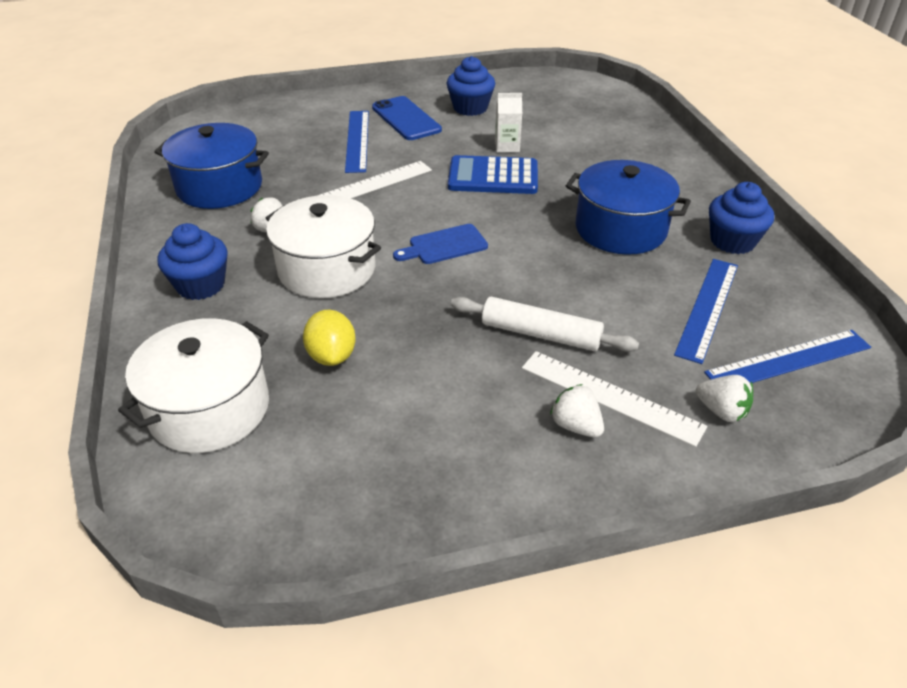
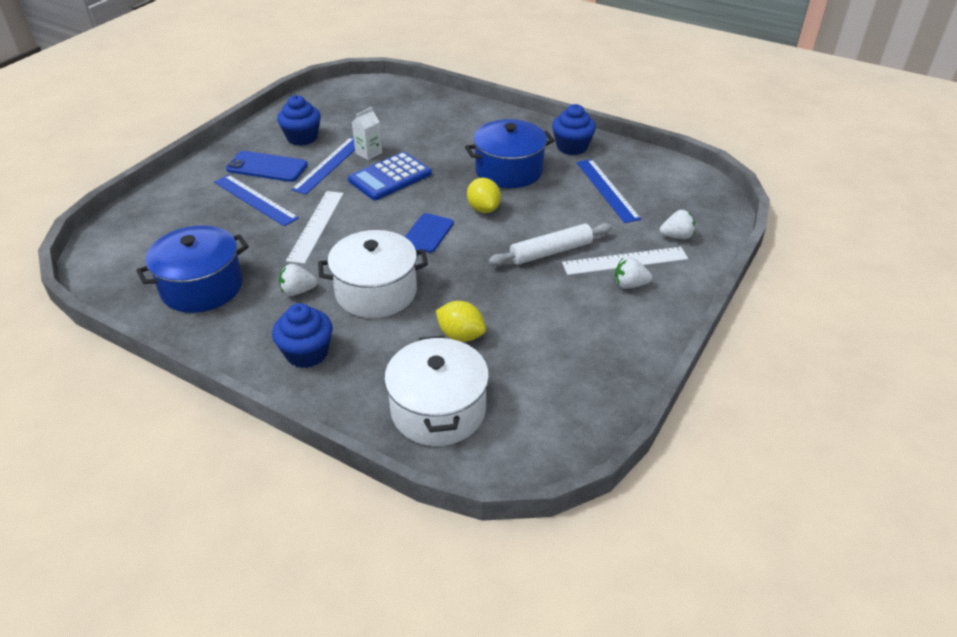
camera: 45 degrees left, 0 degrees up
blue ruler [704,330,871,383] -> blue ruler moved to [291,137,355,194]
none -> yellow lemon [467,178,501,213]

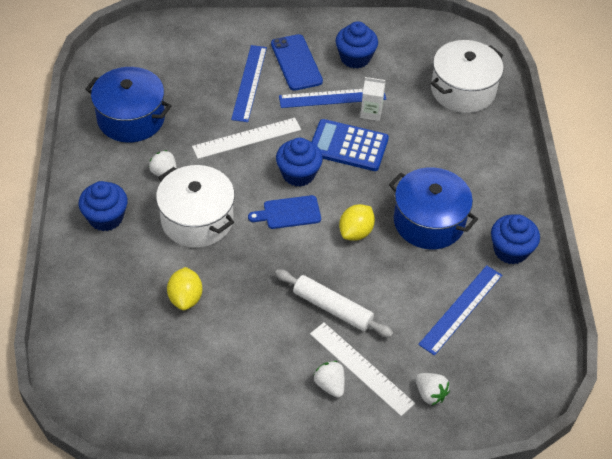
camera: 55 degrees right, 10 degrees up
white pot [384,336,489,446] -> white pot moved to [431,40,504,113]
none -> blue cupcake [276,138,323,187]

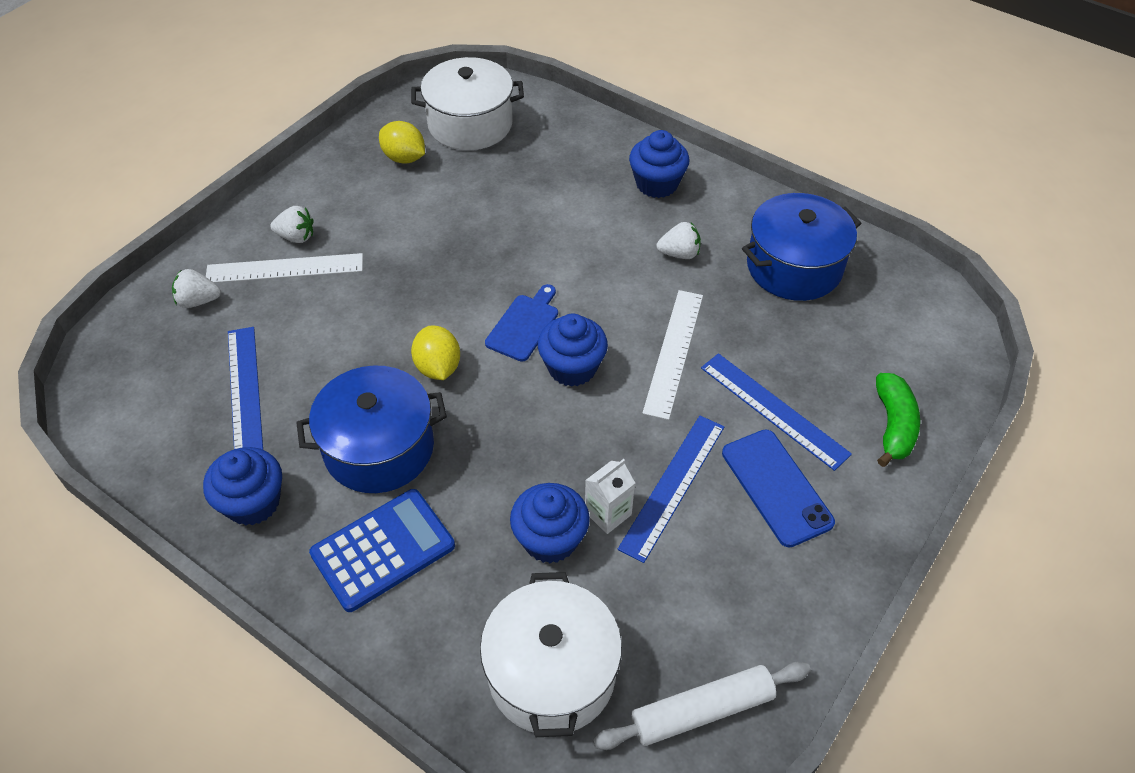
camera: 130 degrees right, 0 degrees up
white pot [156,165,235,248] -> white pot moved to [411,57,524,150]
yellow lemon [167,267,202,310] -> yellow lemon moved to [379,121,425,164]
blue phone [271,34,323,91] -> blue phone turned 45 degrees clockwise [722,429,835,548]
white rolling pin [275,269,394,338] -> white rolling pin moved to [593,662,811,750]
blue calculator [312,119,389,171] -> blue calculator moved to [309,489,455,612]
blue cupcake [336,21,378,69] -> blue cupcake moved to [510,483,590,563]
none -> green banana [876,373,920,467]

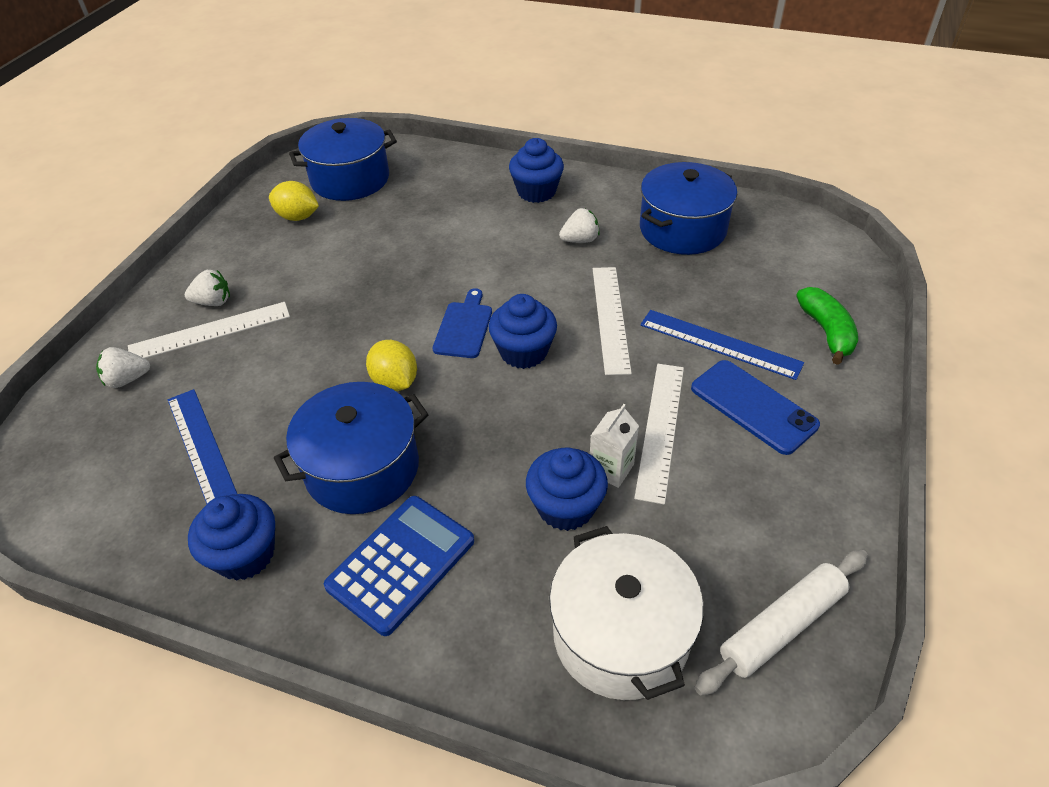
camera: 15 degrees left, 5 degrees down
white pot [411,57,524,150] -> blue pot [289,118,397,201]
blue ruler [618,416,724,563] -> white ruler [634,364,684,505]

